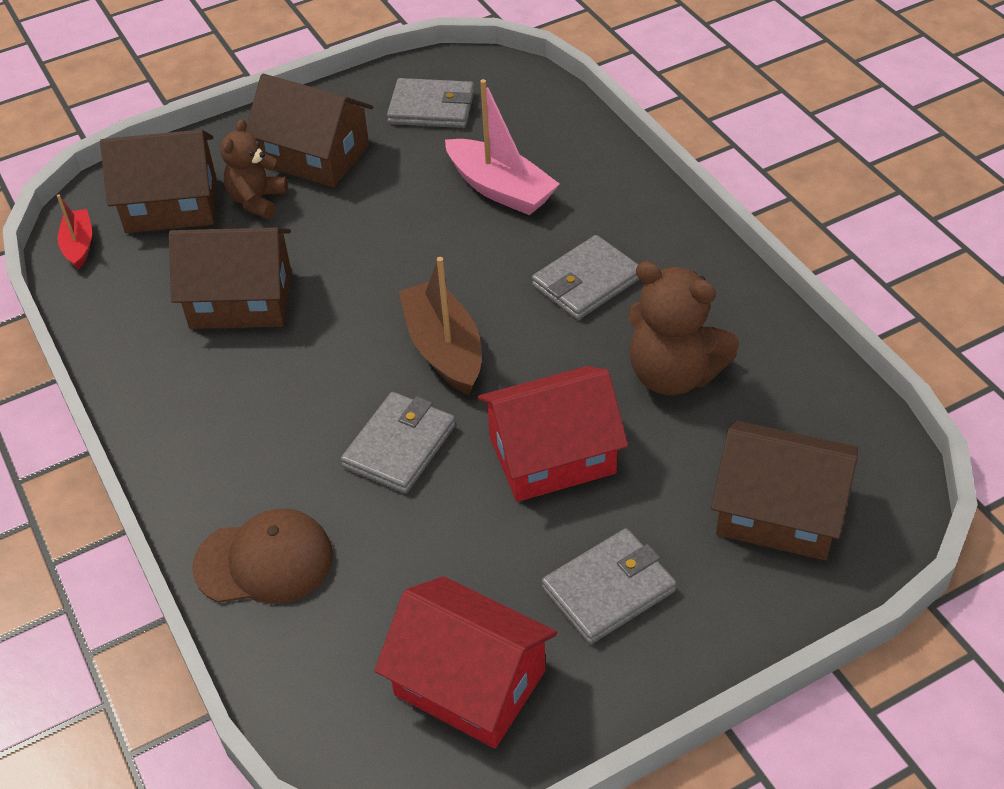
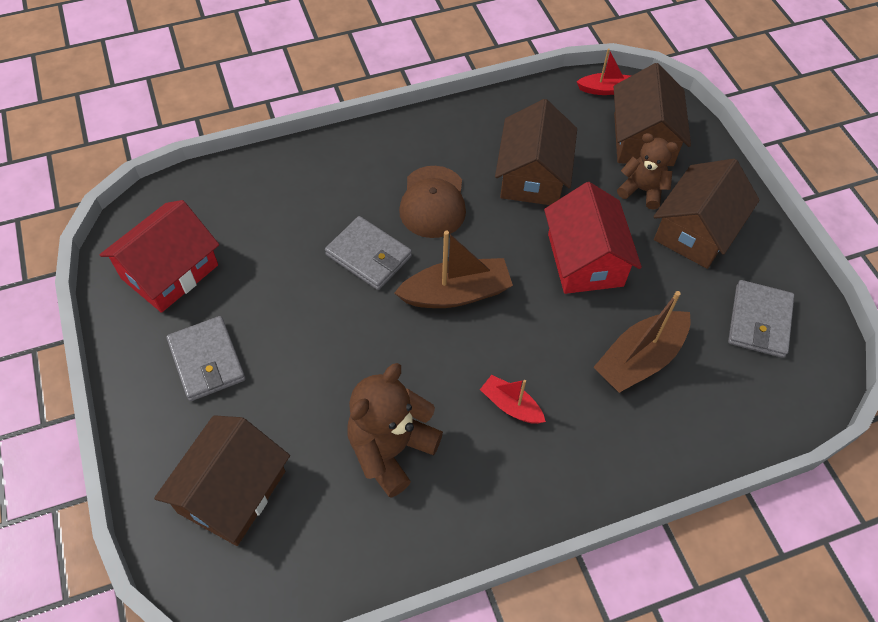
camera: 95 degrees right, 10 degrees up
brown cap [192,509,333,604] -> brown cap moved to [399,166,466,238]
pink boat [445,79,559,215] -> brown boat [593,291,691,393]
red house [478,366,628,502] -> red house moved to [544,182,642,294]
grey wallet [532,235,639,320] -> red boat [480,375,546,424]

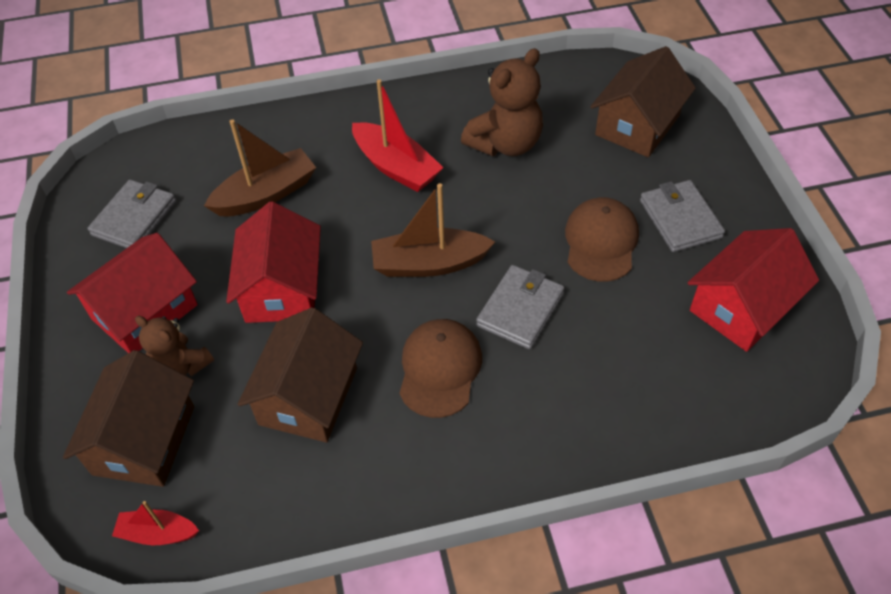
camera: 170 degrees left, 5 degrees down
grey wallet [325,216,412,290] -> grey wallet turned 75 degrees clockwise [476,265,564,349]
red boat [480,375,546,424] -> red boat [352,79,444,192], size x1.74
brown house [653,159,760,269] -> red house [67,233,198,353]
none -> brown cap [565,197,639,282]

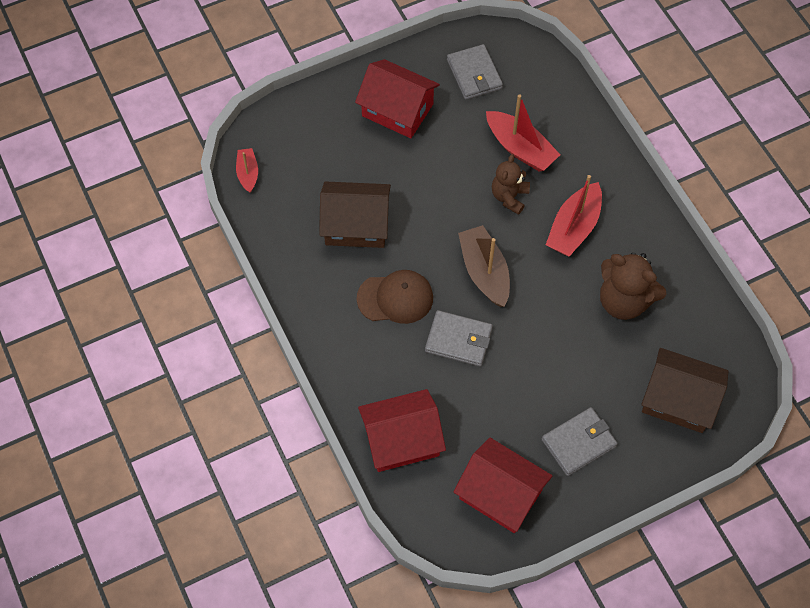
camera: 75 degrees right, 10 degrees up
brown house [63,350,194,487] -> none
grey wallet [88,180,176,248] -> grey wallet turned 60 degrees clockwise [447,44,503,100]
brown teddy bear [135,316,214,376] -> brown teddy bear moved to [492,154,530,215]
brown boat [204,119,316,216] -> red boat [486,94,560,172]
red house [226,201,321,323] -> red house moved to [358,389,446,472]
brown cap [565,197,639,282] -> none

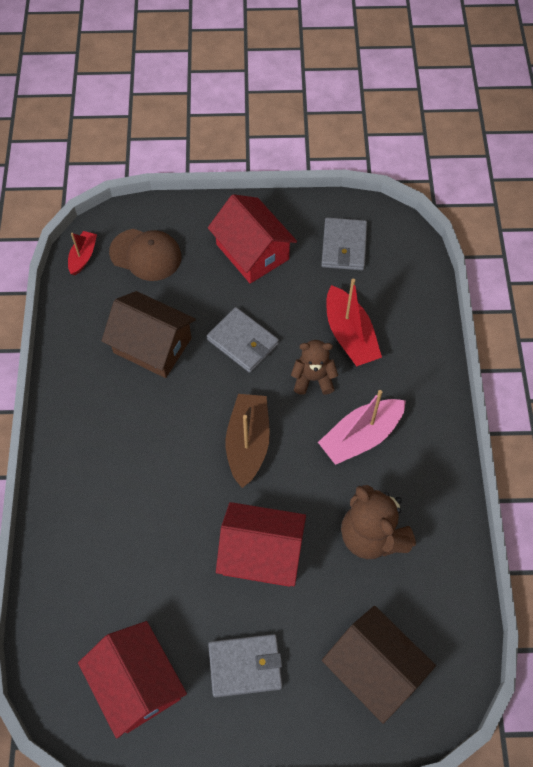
camera: 25 degrees right, 0 degrees up
brown cap [357,270,433,324] -> brown cap moved to [109,229,181,281]
red house [358,389,446,472] -> red house moved to [216,502,306,587]
grey wallet [425,310,493,366] -> grey wallet moved to [207,307,279,373]
brown teddy bear [492,154,530,215] -> brown teddy bear turned 45 degrees clockwise [291,340,338,395]
red boat [546,175,602,257] -> pink boat [318,390,406,465]

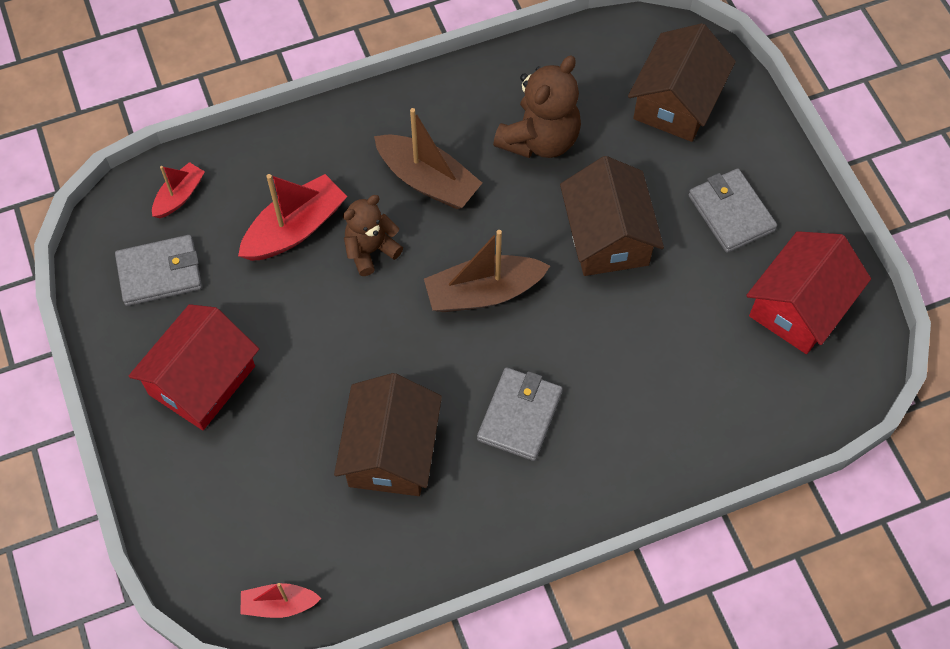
camera: 110 degrees left, 0 degrees up
brown cap [109,229,181,281] -> none
grey wallet [207,307,279,373] -> grey wallet moved to [477,367,563,461]
red house [216,502,306,587] -> brown house [560,156,664,276]
brown teddy bear [291,340,338,395] -> brown teddy bear turned 75 degrees clockwise [343,195,403,276]
pink boat [318,390,406,465] -> brown boat [374,108,482,209]
none -> red boat [152,162,205,218]

